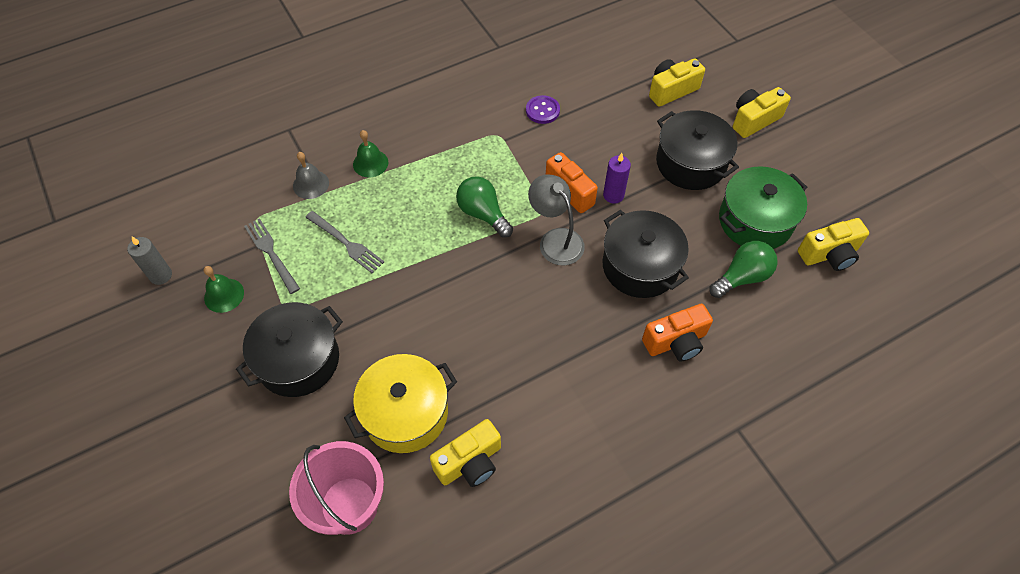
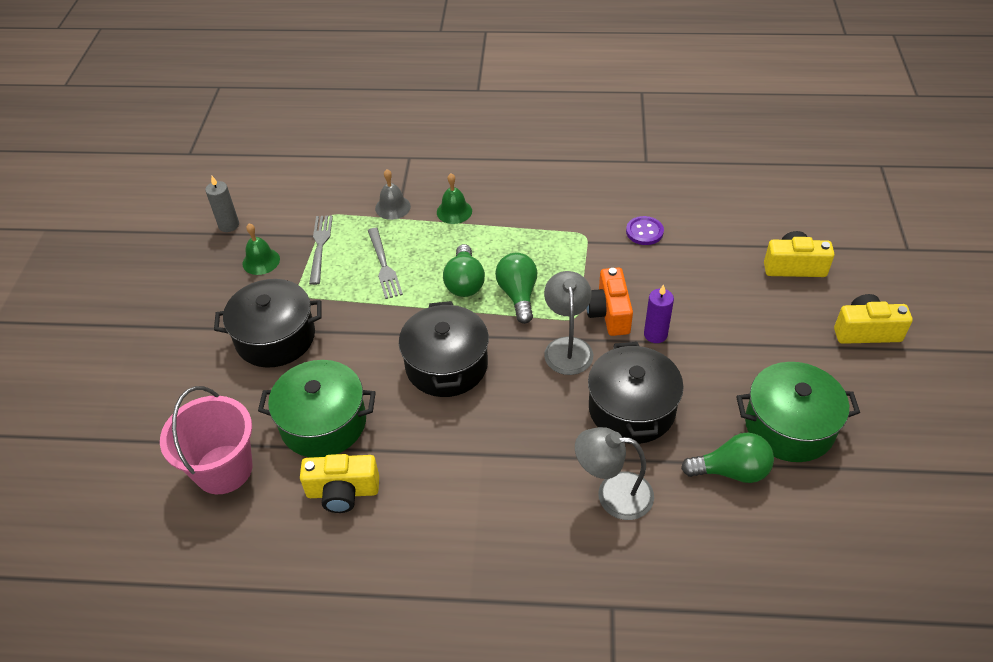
camera: 35 degrees right, 10 degrees down
yellow pot [344,354,457,453] -> green pot [258,360,376,458]
orange camera [642,304,713,362] -> grey lamp [575,427,654,520]
black pot [656,110,739,190] -> black pot moved to [399,301,489,397]
yellow camera [798,218,869,271] -> none
none -> green light bulb [443,244,485,297]

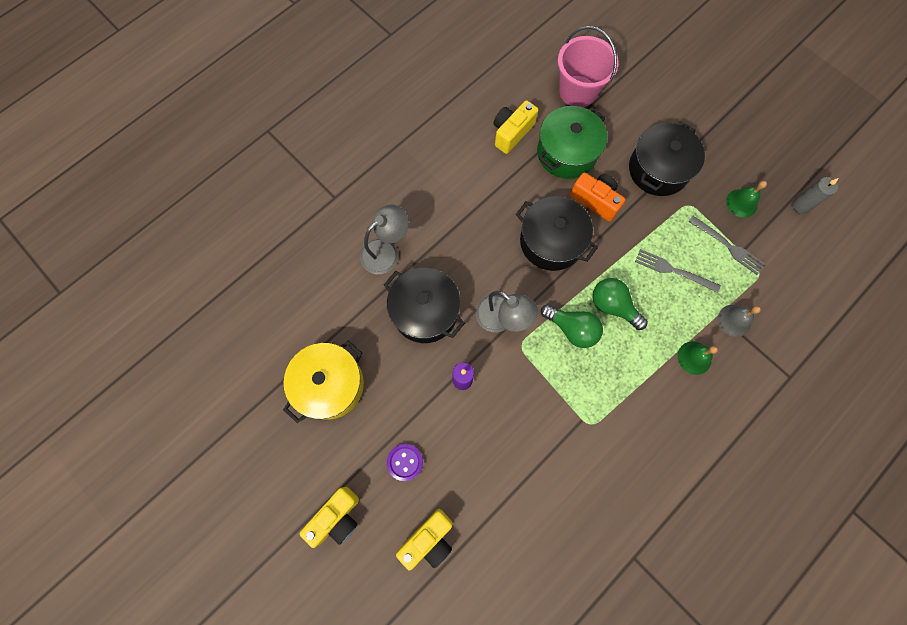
camera: 130 degrees right, 25 degrees up
orange camera [586,267,633,336] -> orange camera moved to [570,172,625,222]
purple button [626,216,664,245] -> purple button moved to [387,444,423,481]
green light bulb [681,433,774,483] -> none
green pot [736,362,860,462] -> yellow pot [283,340,364,423]

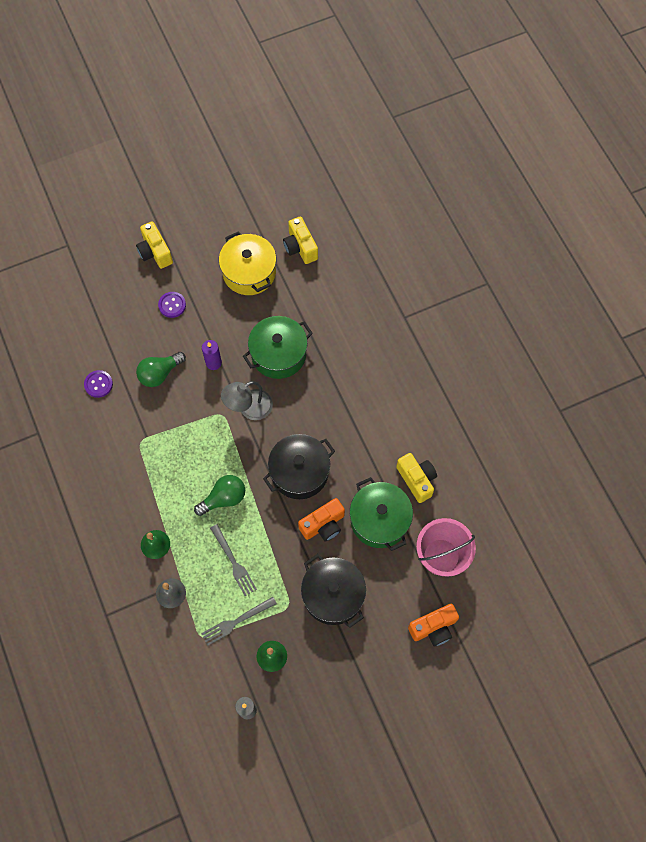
camera: 110 degrees right, 5 degrees down
grey lamp [360,205,409,274] -> none
black pot [384,268,465,343] -> green pot [243,316,313,379]
yellow camera [396,509,452,571] -> yellow camera moved to [283,217,318,264]
green light bulb [541,304,603,348] -> green light bulb moved to [136,352,186,387]
grey fork [635,249,721,293] -> grey fork turned 105 degrees clockwise [210,524,257,596]
none -> purple button [84,370,113,398]
none -> orange camera [408,604,459,647]

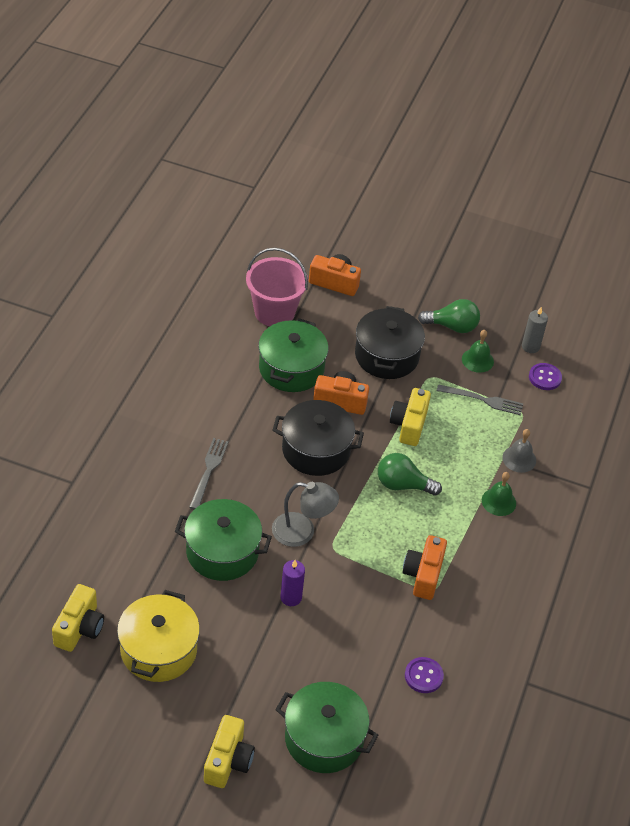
camera: 140 degrees left, 20 degrees down
green light bulb [136,352,186,387] -> green light bulb moved to [418,299,480,333]
purple button [158,292,186,318] -> purple button moved to [529,363,562,390]
grey fork [210,524,257,596] -> grey fork moved to [189,438,229,509]
yellow camera [396,453,437,503] -> yellow camera moved to [390,388,431,446]
none -> green pot [275,682,378,773]
none -> orange camera [403,535,447,600]

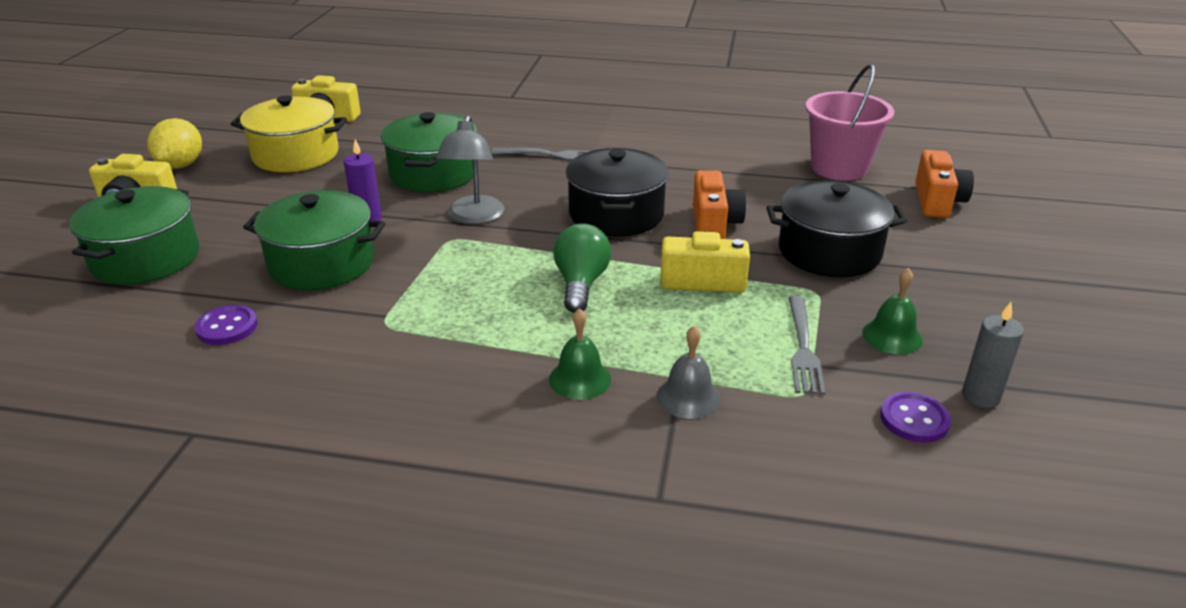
camera: 85 degrees right, 15 degrees down
green pot [258,318,329,392] -> green pot moved to [243,190,385,290]
orange camera [403,535,447,600] -> none
green light bulb [418,299,480,333] -> none
none -> yellow lemon [148,118,202,169]

